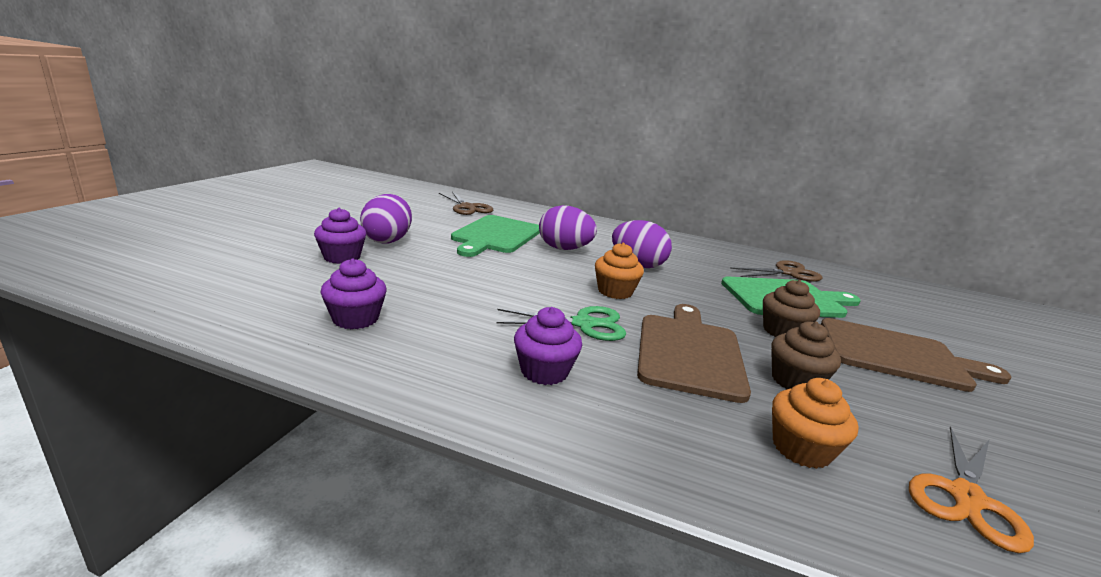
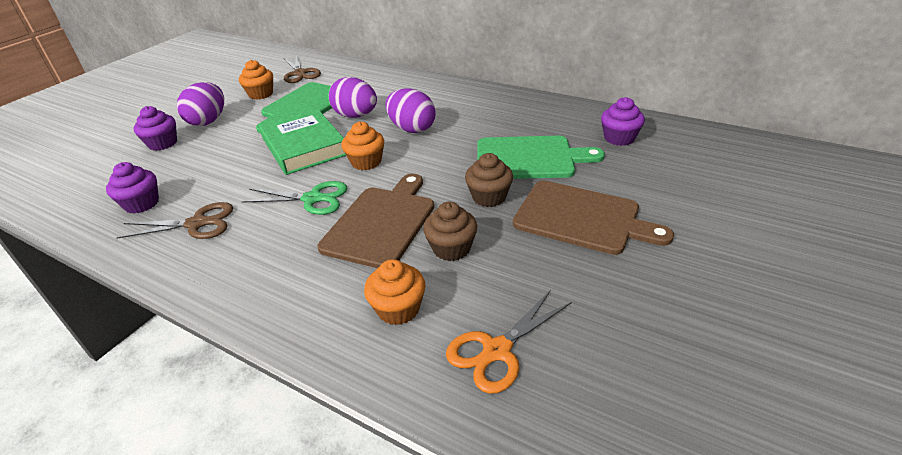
camera: 15 degrees right, 15 degrees up
purple cupcake [514,307,582,385] -> purple cupcake moved to [601,97,645,146]
brown scissors [730,260,823,282] -> brown scissors moved to [116,202,233,239]
none -> orange cupcake [239,60,273,100]
none -> green book [259,108,346,175]

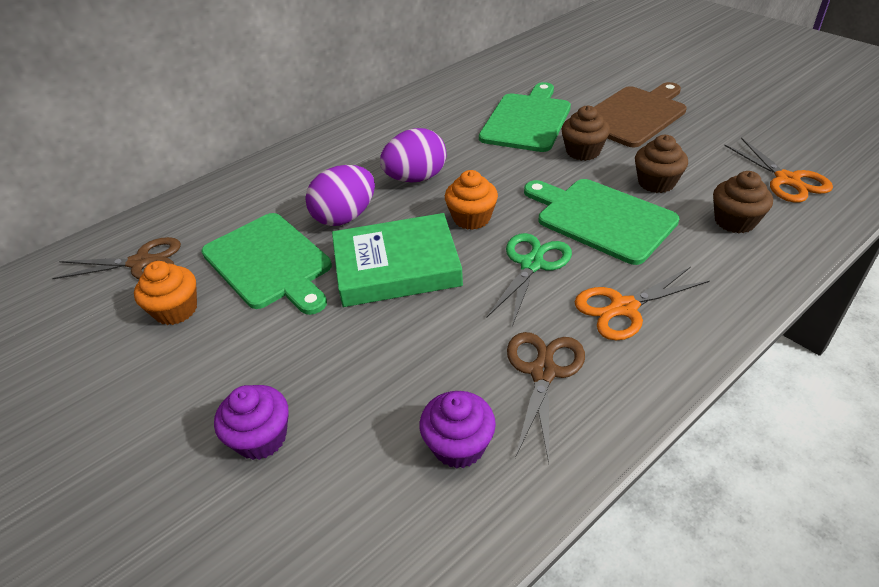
camera: 70 degrees left, 5 degrees up
purple egg [177,82,224,126] -> none
brown cutting board [317,174,434,268] -> green cutting board [524,179,680,265]
orange cupcake [364,259,425,325] -> brown cupcake [713,171,773,233]
purple cupcake [601,97,645,146] -> none
none -> orange scissors [575,267,709,341]

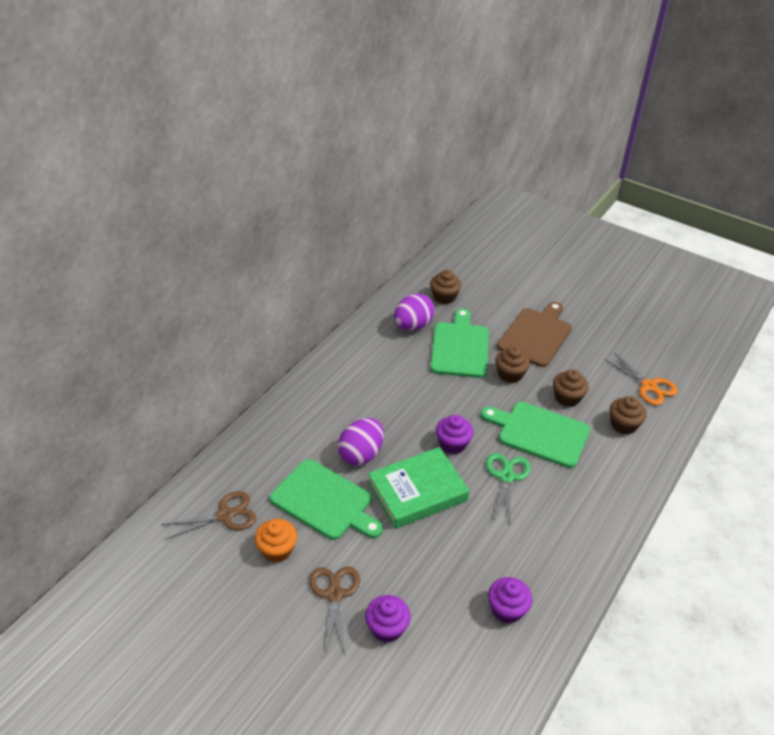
camera: 20 degrees left, 0 degrees up
purple egg [380,128,447,183] -> purple egg moved to [394,293,435,330]
orange cupcake [445,170,498,230] -> purple cupcake [436,415,473,454]
brown scissors [507,332,585,463] -> brown scissors moved to [309,567,360,656]
orange scissors [575,267,709,341] -> none
none -> brown cupcake [430,270,461,304]

